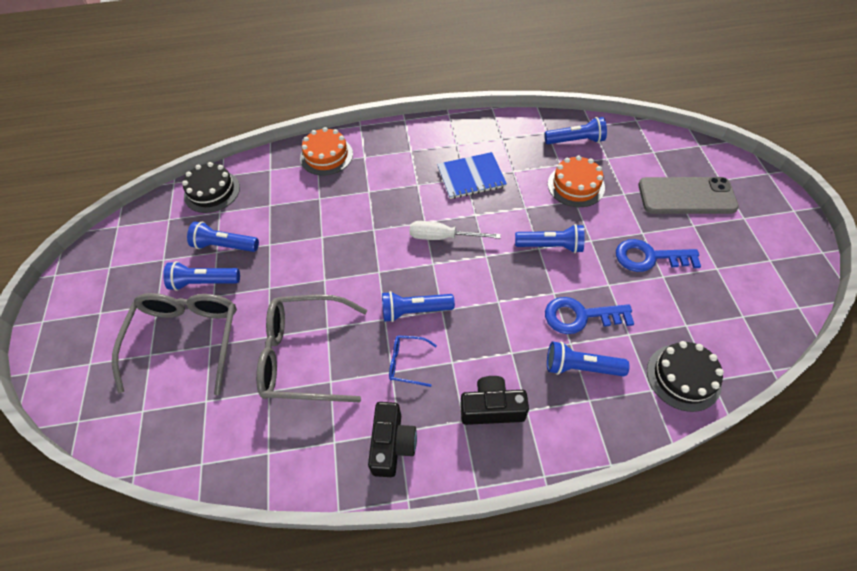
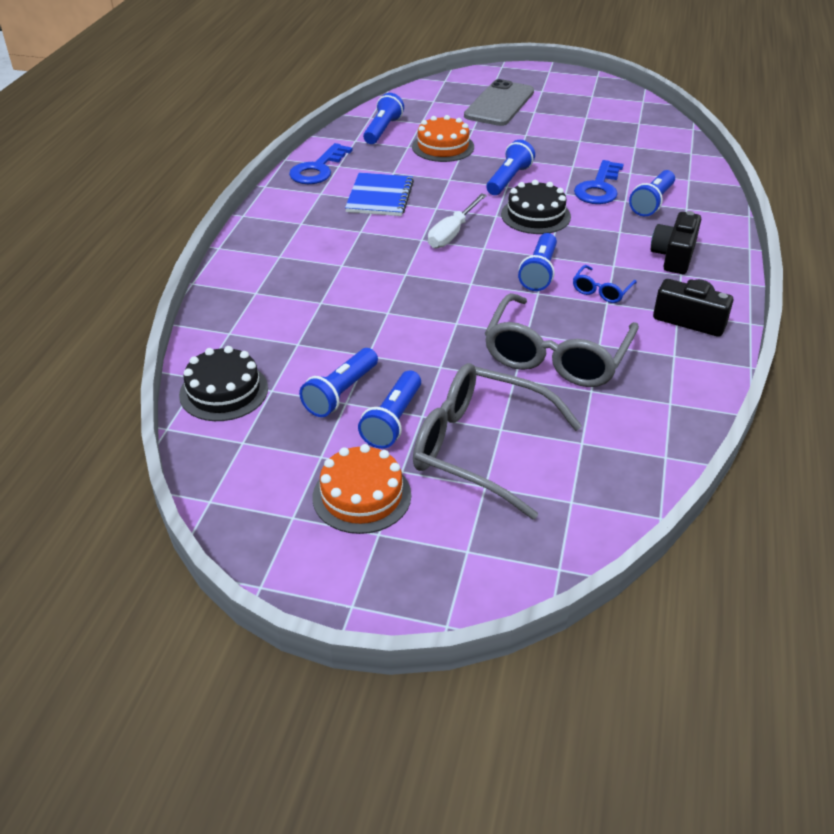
camera: 70 degrees left, 15 degrees down
orange cake [300,127,353,176] -> orange cake moved to [313,444,411,534]
blue key [616,239,701,272] -> blue key moved to [289,143,353,184]
black cake [647,341,724,412] -> black cake moved to [501,180,571,234]

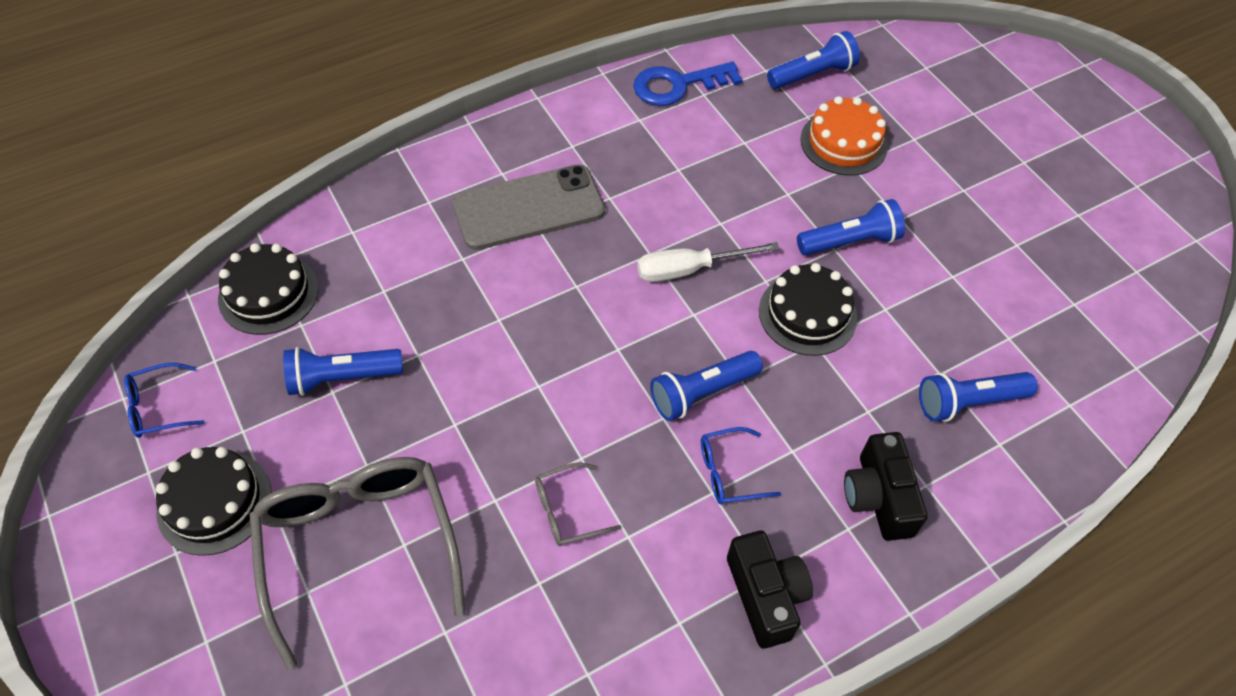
camera: 45 degrees right, 15 degrees up
orange cake [313,444,411,534] -> black cake [156,447,272,556]
blue notebook [345,173,414,216] -> none
blue flashlight [358,371,421,449] -> none
grey phone [464,79,534,126] -> grey phone moved to [453,164,605,250]
grey glasses [484,293,639,387] -> grey glasses [535,463,621,546], size x0.44
blue key [574,160,624,204] -> none
black camera [650,211,701,274] -> black camera turned 75 degrees counterclockwise [844,432,928,541]
none -> blue glasses [124,363,205,438]

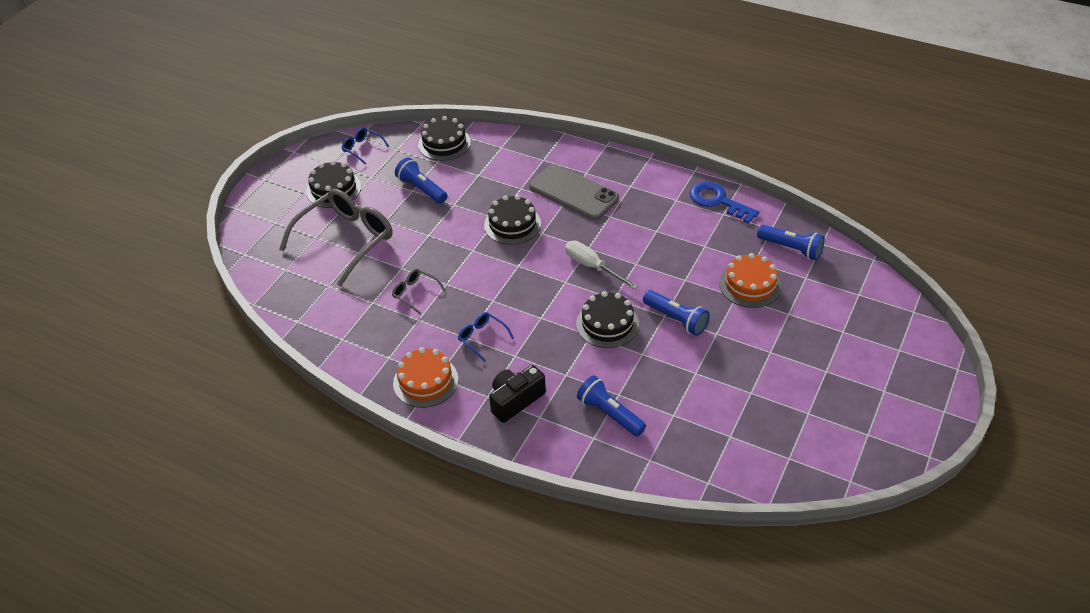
camera: 60 degrees right, 10 degrees down
blue flashlight [650,351,763,421] -> none
black camera [727,531,813,648] -> orange cake [393,347,459,408]
none -> black cake [484,195,541,245]

